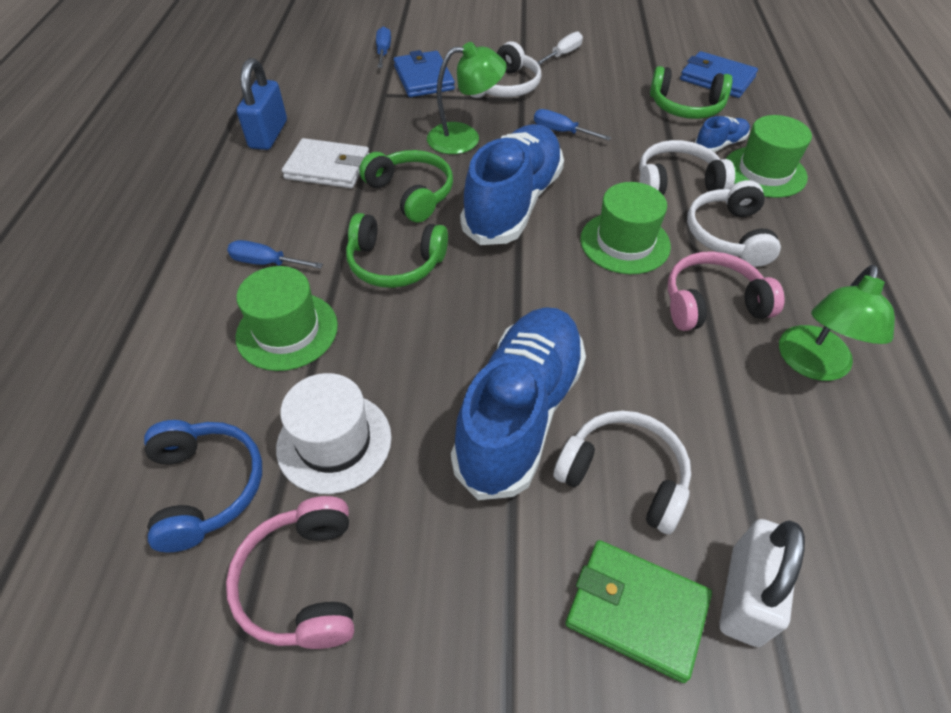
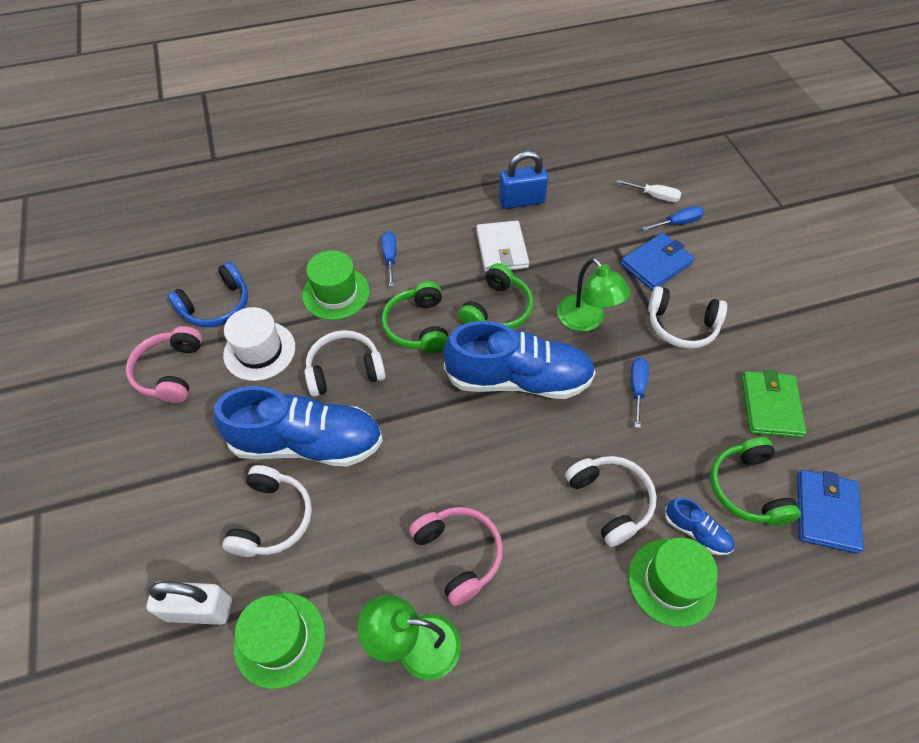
camera: 70 degrees right, 5 degrees up
pink headphones [226,496,354,649] -> pink headphones turned 60 degrees counterclockwise [126,326,202,403]
white screwdriver [537,32,583,65] -> white screwdriver moved to [616,180,681,202]
green wallet [565,540,712,683] -> green wallet moved to [742,370,807,438]
green hat [580,182,671,274] -> green hat moved to [233,593,326,689]
white headphones [687,180,781,267] -> white headphones moved to [304,330,386,397]

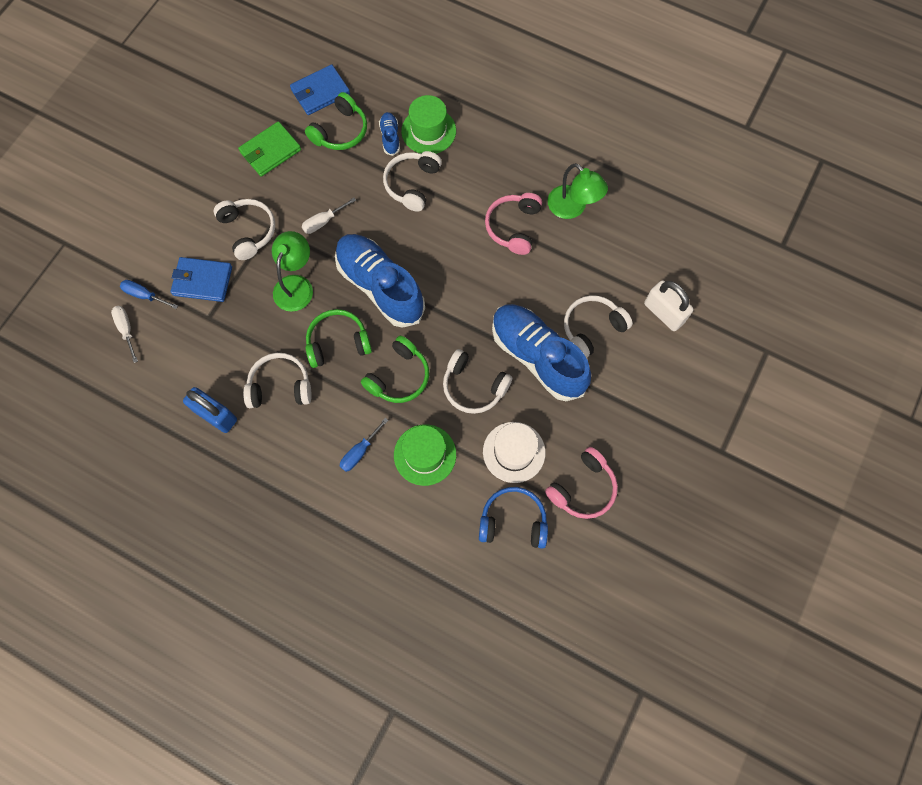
camera: 135 degrees left, 15 degrees up
green hat [233,593,326,689] -> none
white wallet [476,221,529,273] -> white headphones [243,353,312,408]
blue screwdriver [631,357,649,428] -> white screwdriver [302,198,356,234]

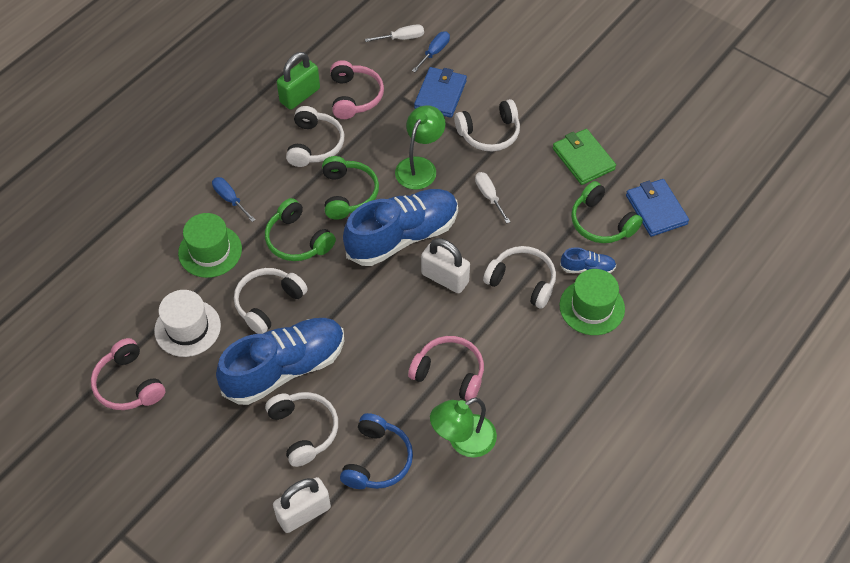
camera: 100 degrees right, 15 degrees down
blue padlock [183,387,237,433] -> green padlock [277,52,320,110]
green lamp [272,231,313,312] -> green lamp turned 90 degrees counterclockwise [395,105,445,190]
blue headphones [479,487,548,549] -> blue headphones moved to [340,413,413,489]
none -> pink headphones [330,60,384,119]
none -> white padlock [421,238,470,293]

